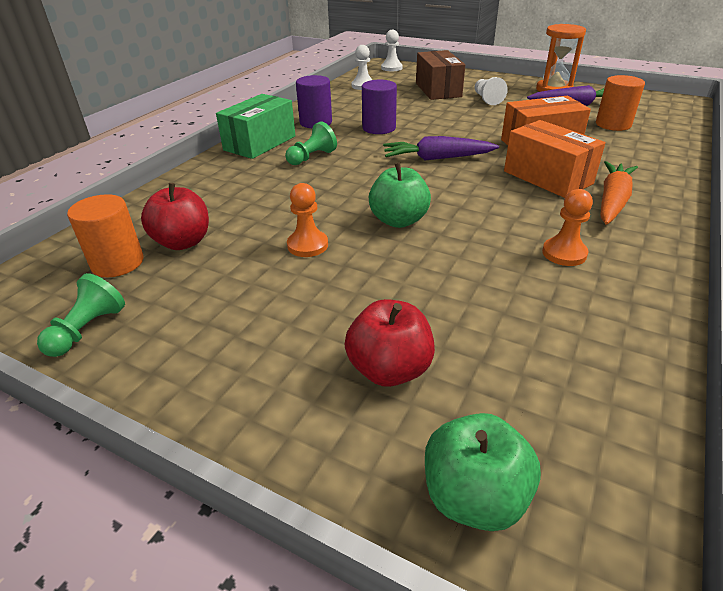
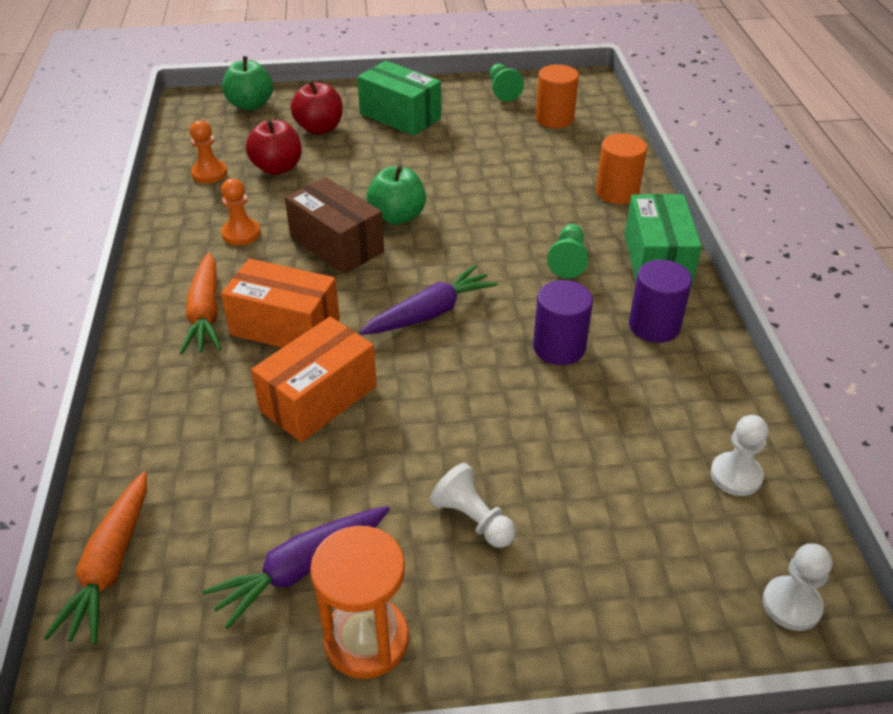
camera: 145 degrees right, 5 degrees up
red apple [141,183,209,250] -> red apple moved to [246,119,302,175]
orange pawn [287,183,328,257] -> orange pawn moved to [190,120,227,183]
brown box [416,50,465,100] -> brown box moved to [285,177,384,274]
orange cylinder [596,75,645,131] -> orange cylinder moved to [596,133,647,204]
none -> orange carrot [44,471,147,644]
none -> green box [357,61,441,136]

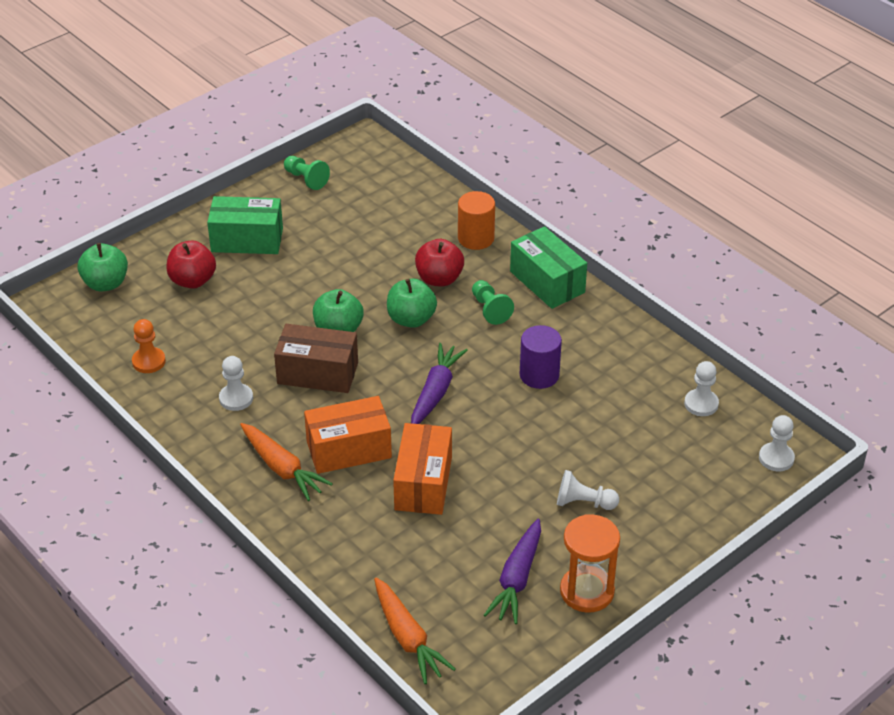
camera: 35 degrees left, 0 degrees up
orange pawn [221,178,261,245] -> white pawn [219,356,253,411]
red apple [246,119,302,175] -> red apple moved to [415,239,464,286]
orange cylinder [535,64,579,128] -> none
purple cylinder [629,260,692,343] -> none
none -> green apple [387,279,437,328]

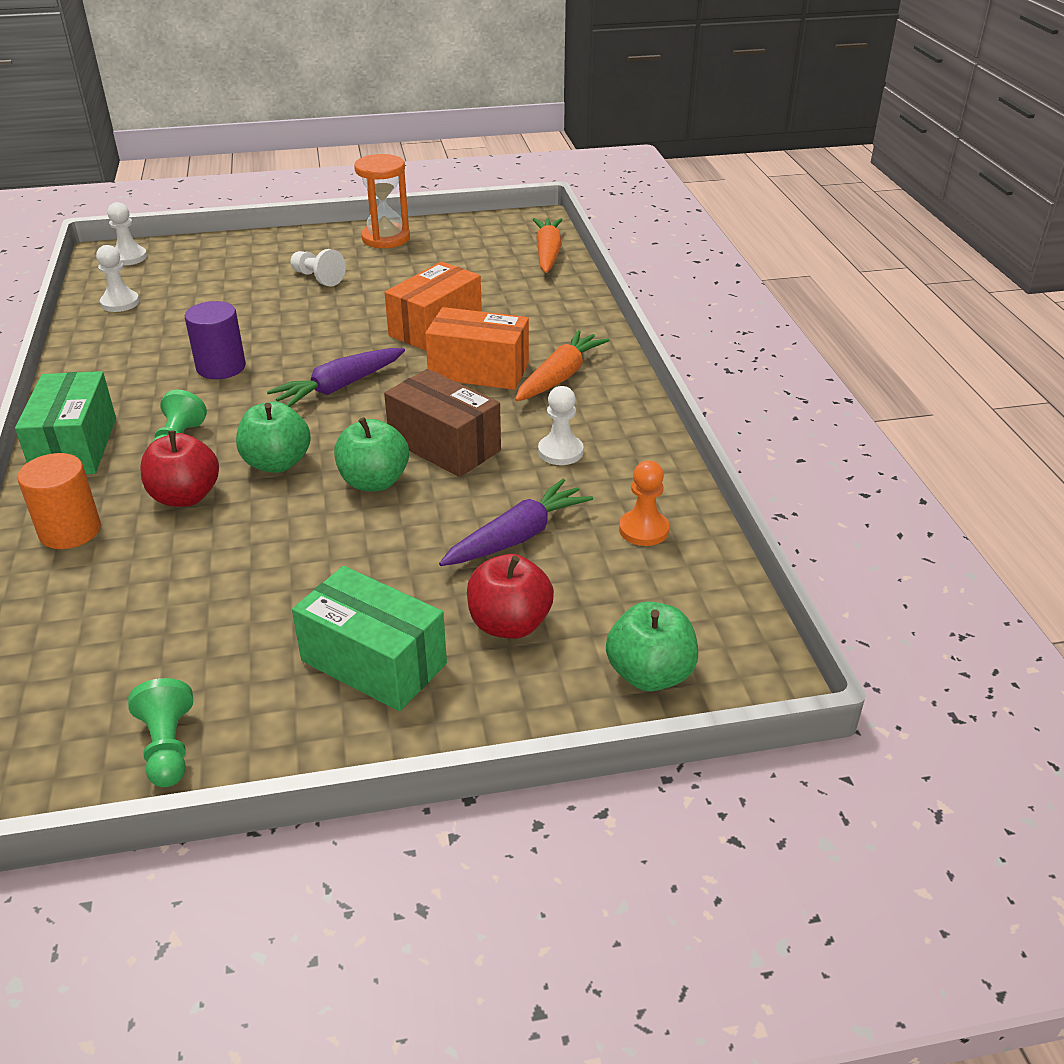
camera: 150 degrees left, 5 degrees down
orange carrot [240,423,333,501] -> orange carrot turned 45 degrees clockwise [515,330,610,401]
purple carrot [484,519,541,624] -> purple carrot moved to [439,479,593,566]

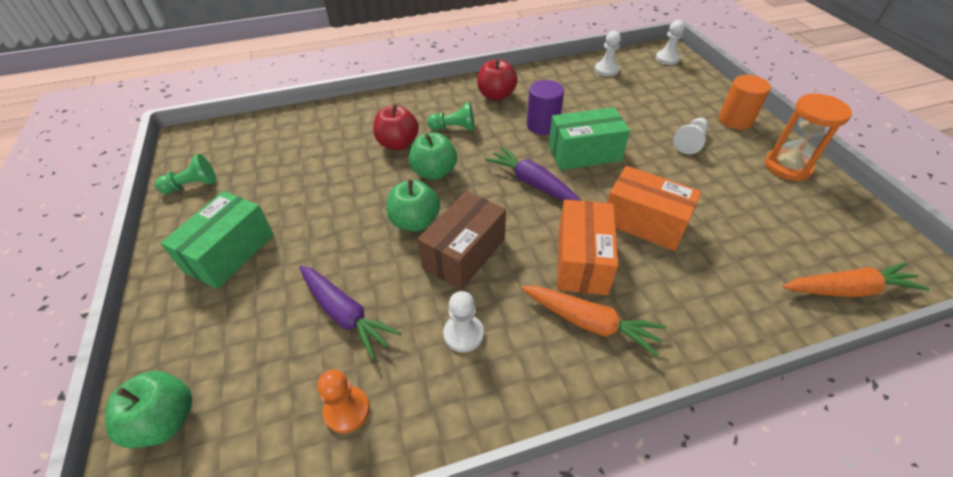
camera: 85 degrees right, 10 degrees up
green box [15,371,116,474] -> green box moved to [548,107,630,170]
orange cylinder [17,453,101,549] -> orange cylinder moved to [719,75,771,130]
red apple [467,554,554,639] -> red apple moved to [477,59,518,101]

